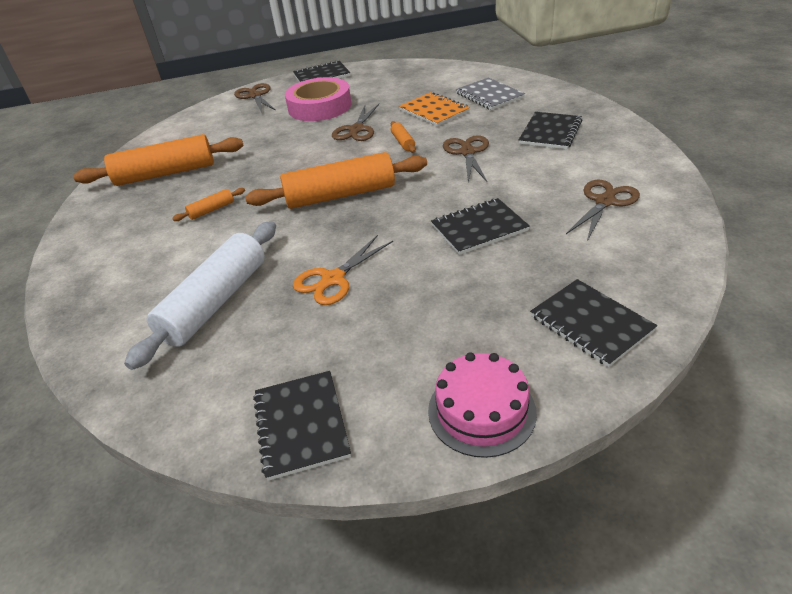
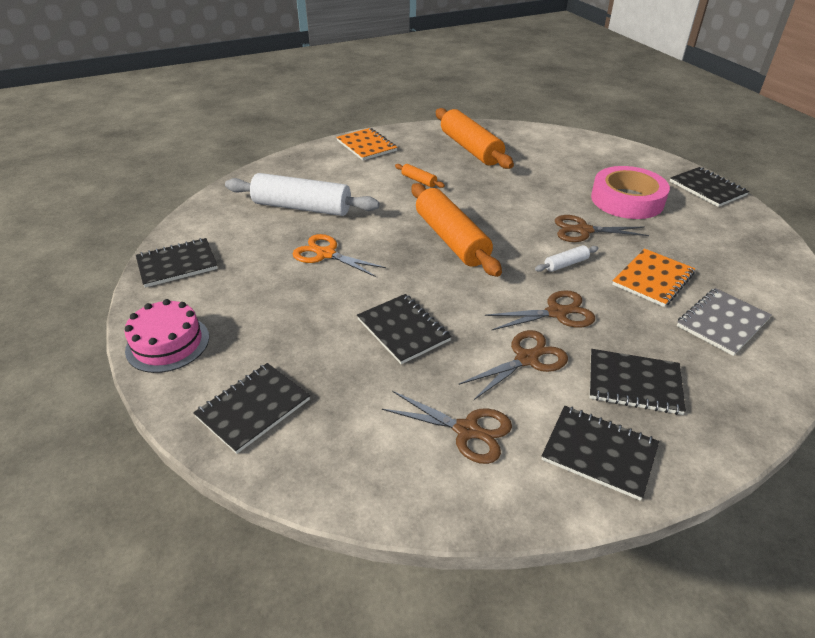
camera: 75 degrees right, 0 degrees up
brown scissors [234,83,275,113] -> brown scissors moved to [459,330,568,400]
orange rolling pin [391,121,416,153] -> white rolling pin [535,245,598,272]
none -> orange notebook [336,128,397,160]
none -> black notebook [542,406,659,501]

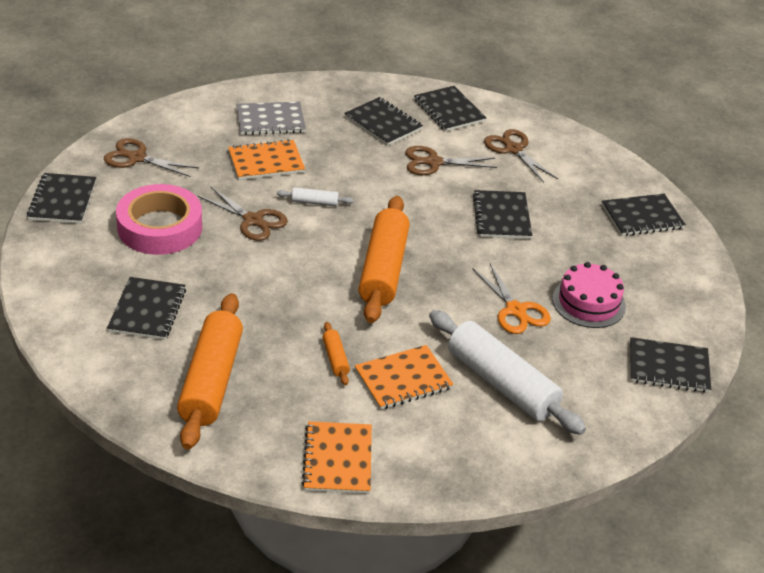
camera: 150 degrees left, 0 degrees up
pink cake [124,299,209,373] -> pink cake moved to [552,262,626,328]
brown scissors [485,290,595,330] -> brown scissors moved to [104,138,199,177]
none -> black notebook [107,277,186,340]
none -> orange notebook [355,345,454,410]

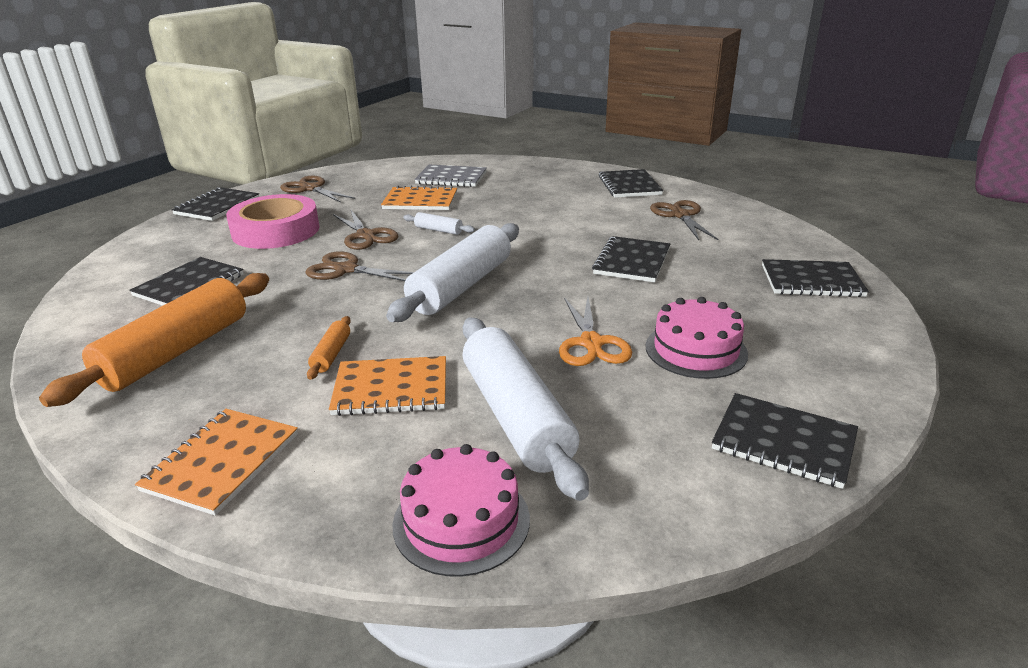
camera: 25 degrees right, 10 degrees down
black notebook [344,97,423,146] -> none
orange rolling pin [358,196,410,323] -> white rolling pin [386,223,519,322]
brown scissors [405,146,497,175] -> brown scissors moved to [305,251,414,281]
none -> pink cake [393,444,530,577]

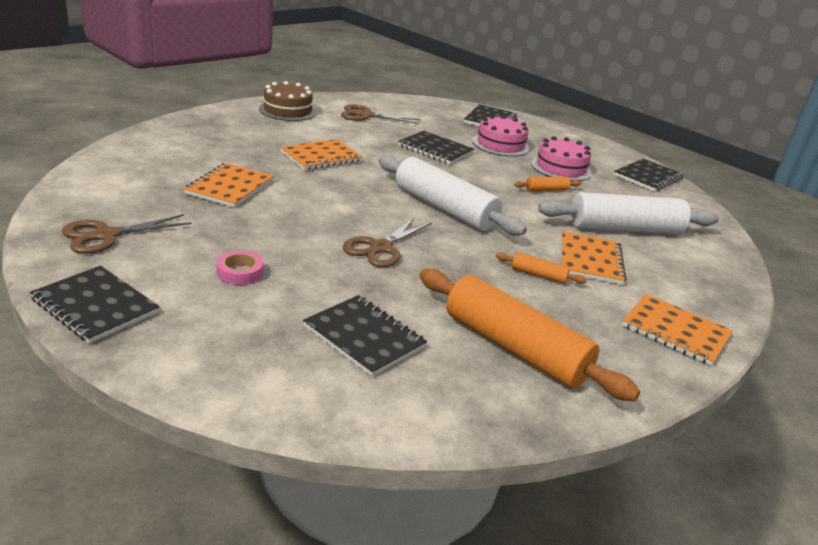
camera: 80 degrees left, 0 degrees up
pink tape [226,194,320,249] -> pink tape [216,250,264,285], size x0.43
brown scissors [333,210,398,250] -> none
pink cake [393,444,530,577] -> pink cake moved to [472,115,530,156]
white rolling pin [403,212,475,235] -> none
grey notebook [414,165,487,187] -> none
orange scissors [559,297,632,366] -> orange rolling pin [514,177,581,191]
black notebook [599,169,663,198] -> brown cake [259,81,317,121]
none -> orange notebook [280,139,363,170]

